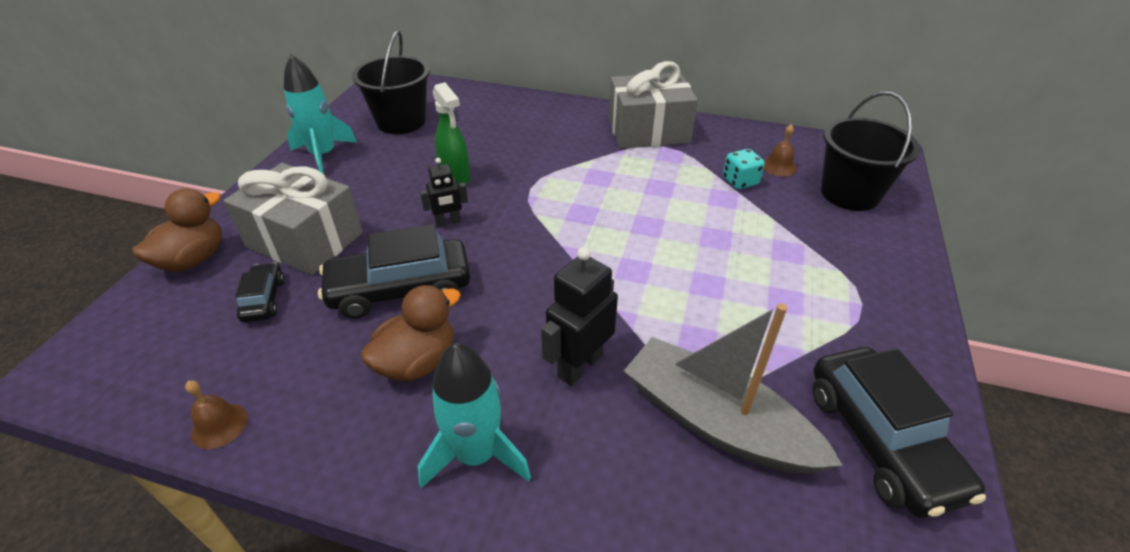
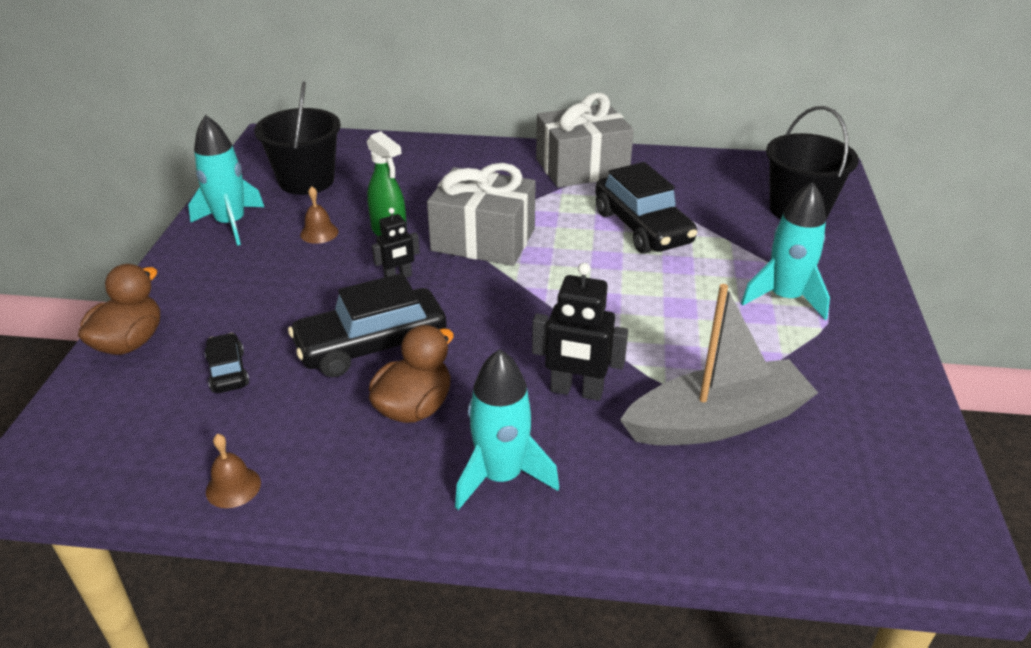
camera: 10 degrees left, 5 degrees down
grey gift [223,163,363,275] -> grey gift moved to [427,163,536,266]
black robot [541,247,618,386] -> black robot turned 105 degrees counterclockwise [532,263,628,401]
grey boat [624,303,843,474] -> grey boat turned 135 degrees clockwise [620,284,818,445]
turquoise dice [723,149,765,189] -> none
brown bell [764,124,797,177] -> brown bell moved to [300,186,338,244]
black car [812,347,986,518] -> black car moved to [595,162,697,254]
none -> turquoise rocket [741,182,830,320]

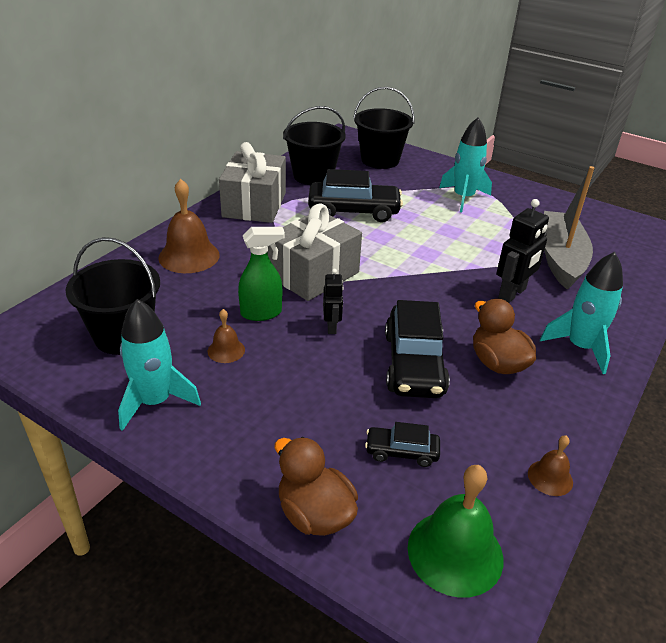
camera: 65 degrees left, 0 degrees up
none -> brown bell [158,179,220,273]
none -> black bucket [283,106,346,185]
none -> green bell [407,465,503,598]

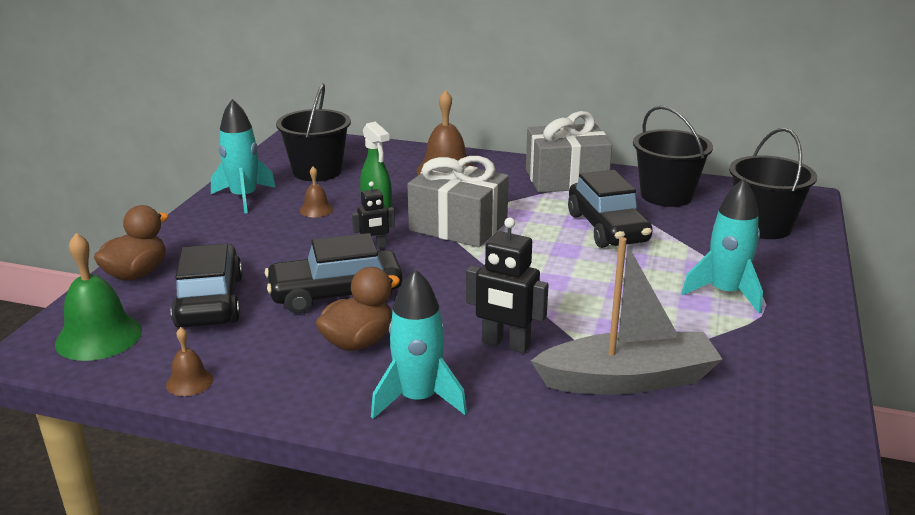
camera: 75 degrees right, 10 degrees down
black car [365,422,440,467] -> black car [171,244,243,327], size x1.94

